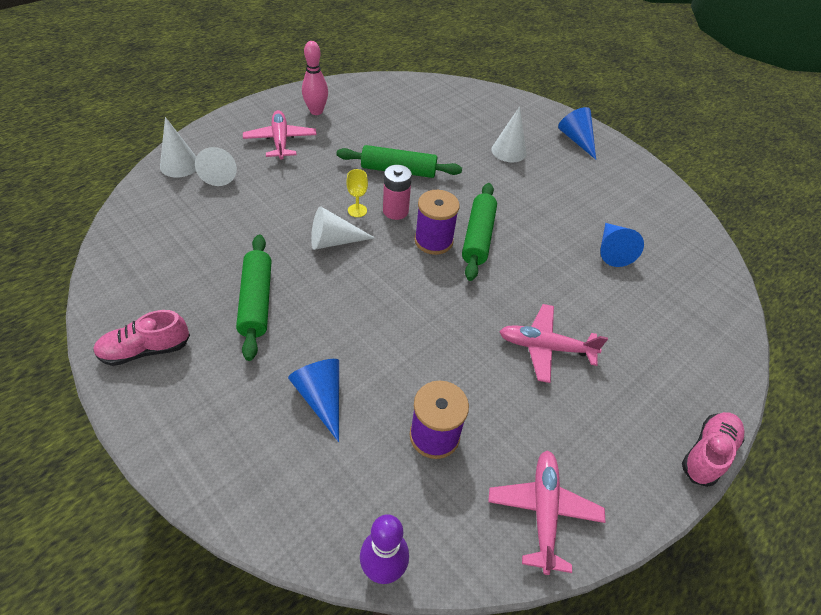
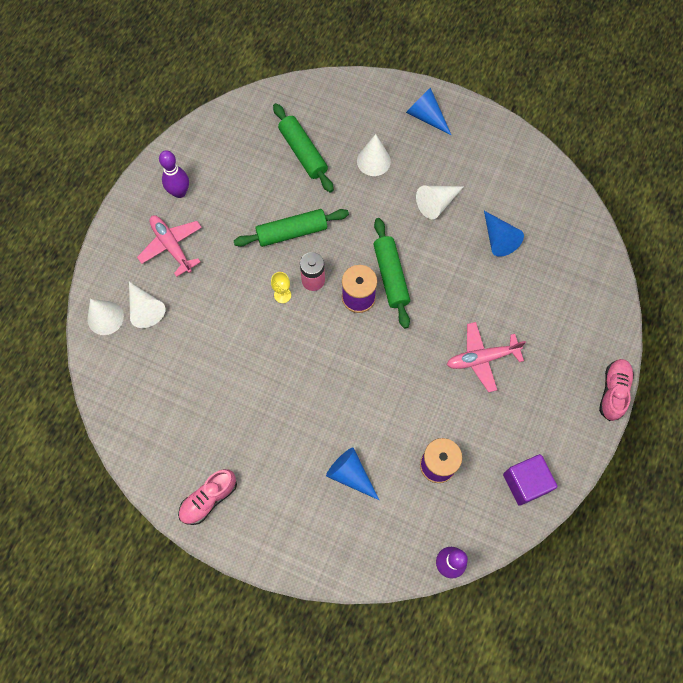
camera: 20 degrees left, 20 degrees up
green rolling pin [236,234,271,361] -> green rolling pin moved to [273,103,334,193]
pink bowling pin [302,41,328,115] -> purple bowling pin [159,150,189,198]
white cone [311,206,375,250] -> white cone moved to [416,185,464,219]
pink plane [488,450,606,575] -> purple cube [503,454,558,506]

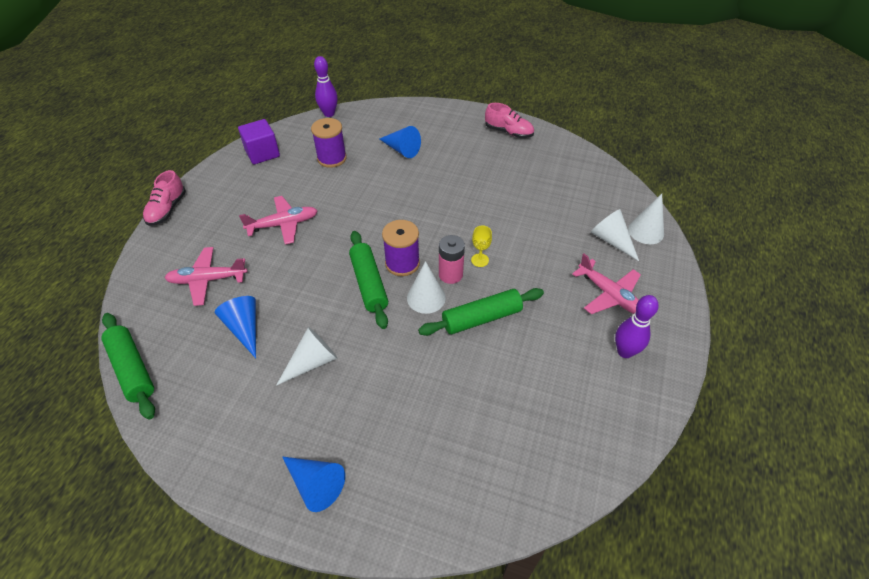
camera: 175 degrees right, 20 degrees down
pink shoe [178,469,237,525] -> pink shoe turned 75 degrees clockwise [485,103,534,138]
green rolling pin [273,103,334,193] -> green rolling pin moved to [101,313,155,420]
white cone [357,134,391,176] -> white cone moved to [407,261,446,314]
none -> pink plane [165,247,248,306]

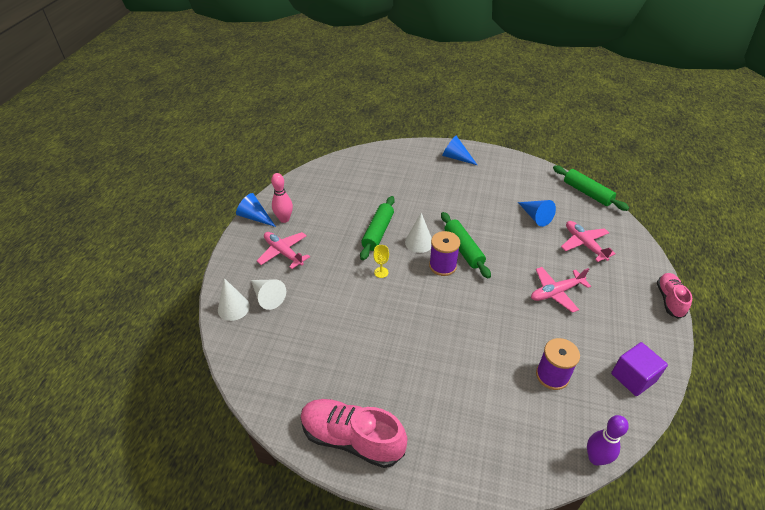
camera: 175 degrees right, 5 degrees down
pink plane [165,247,248,306] -> pink plane turned 105 degrees counterclockwise [561,221,616,262]
white cone [276,327,338,386] -> none
blue cone [380,126,421,158] -> blue cone moved to [236,193,276,227]
green rolling pin [418,288,544,336] -> green rolling pin turned 45 degrees counterclockwise [360,196,395,260]
pink battery [439,235,465,284] -> none
pink shoe [485,103,534,138] -> pink shoe [300,399,407,468], size x1.67
purple bowling pin [615,295,659,358] -> pink bowling pin [271,173,293,223]

